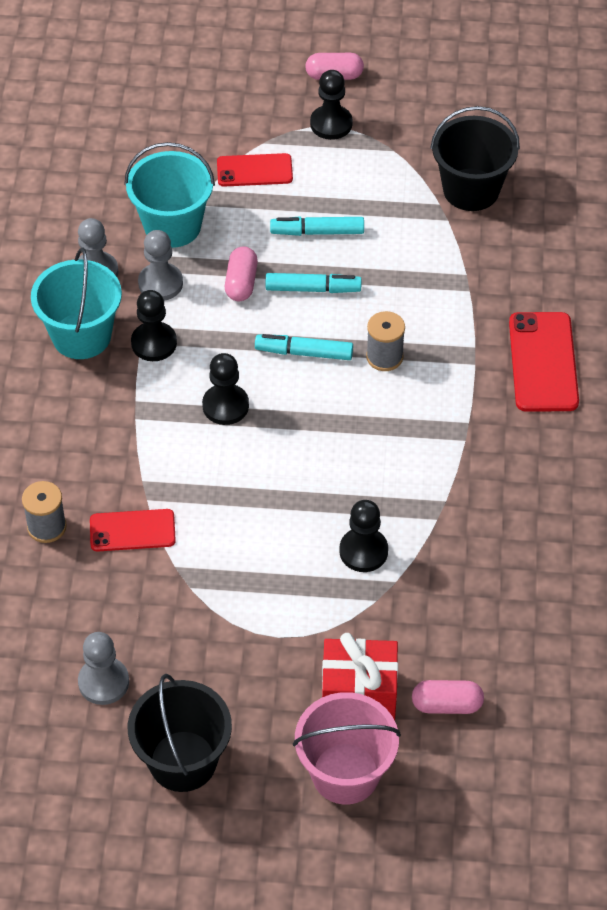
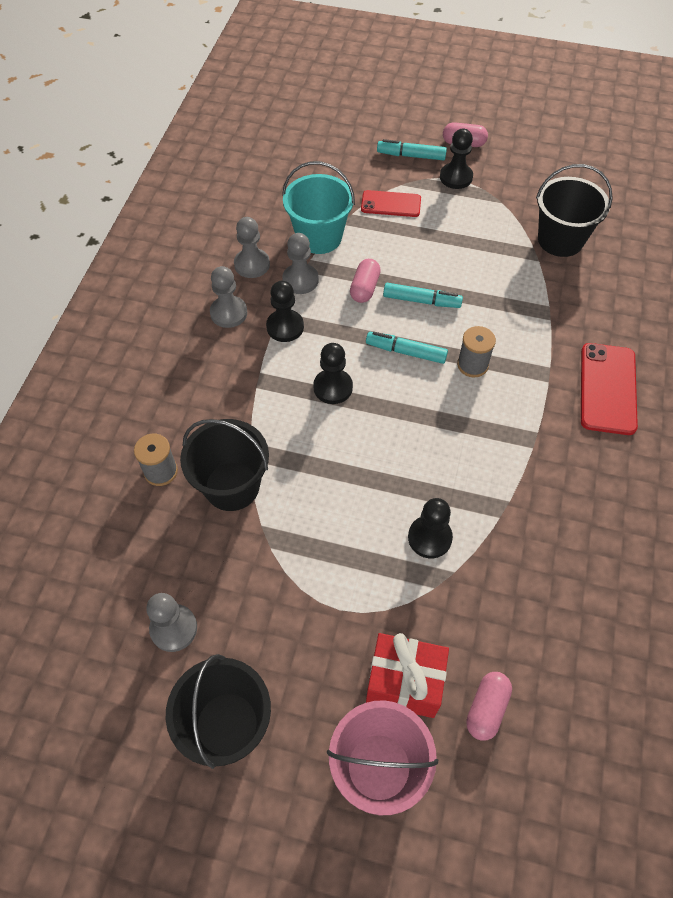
camera: 10 degrees right, 5 degrees up
turquoise bucket [31,248,122,359] -> grey pawn [210,266,247,328]
red phone [90,509,176,552] -> black bucket [180,419,269,511]
turquoise marker [270,216,364,236] -> turquoise marker moved to [377,139,447,160]
pink capsule [412,680,484,714] -> pink capsule turned 75 degrees counterclockwise [466,672,512,741]

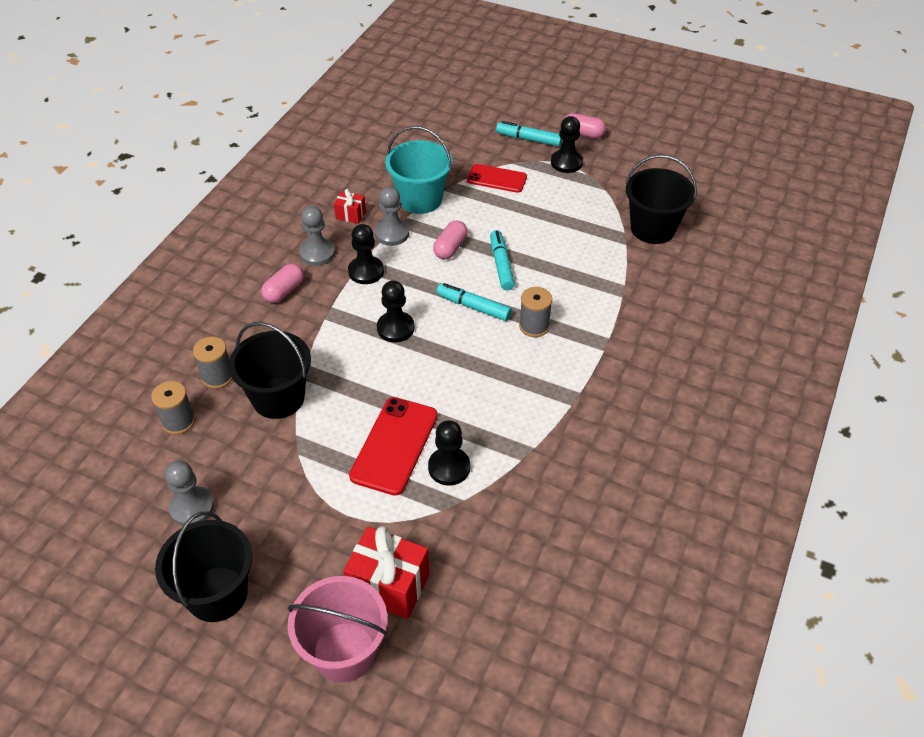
camera: 10 degrees right, 10 degrees down
grey pawn [234,217,270,278] -> red gift [334,189,366,224]
turquoise marker [383,283,463,308] -> turquoise marker turned 120 degrees counterclockwise [490,230,515,290]
pink capsule [466,672,512,741] -> pink capsule moved to [261,263,304,303]
red phone [581,343,638,435] -> red phone moved to [349,397,438,496]
none -> grey spool [151,381,195,435]

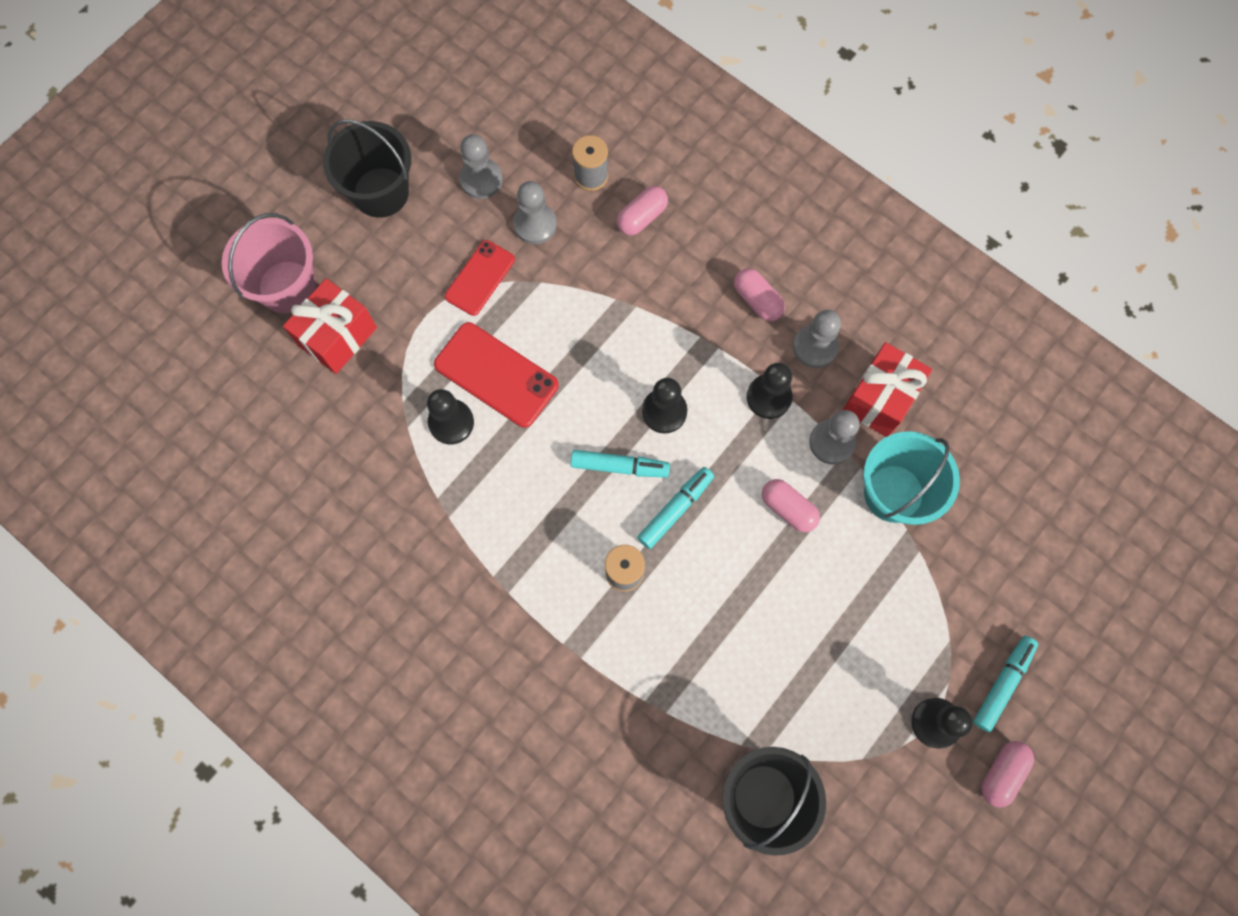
camera: 105 degrees right, 25 degrees up
grey spool [193,337,233,389] -> pink capsule [617,186,668,235]
black bucket [229,322,311,419] -> none
red gift [334,189,366,224] -> red gift [843,342,932,437], size x1.94
red phone [467,164,527,193] -> red phone moved to [445,240,515,316]
turquoise marker [490,230,515,290] -> turquoise marker moved to [571,450,670,478]
none -> grey pawn [513,181,557,244]

